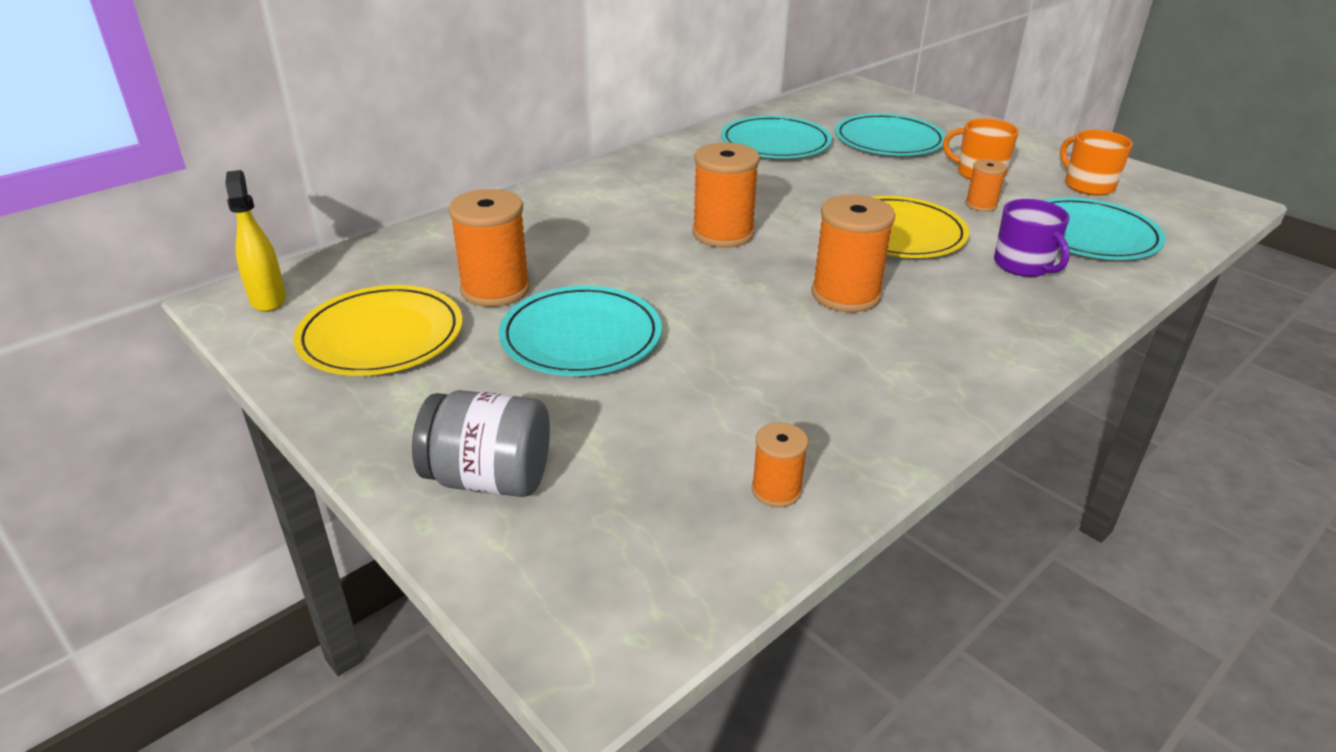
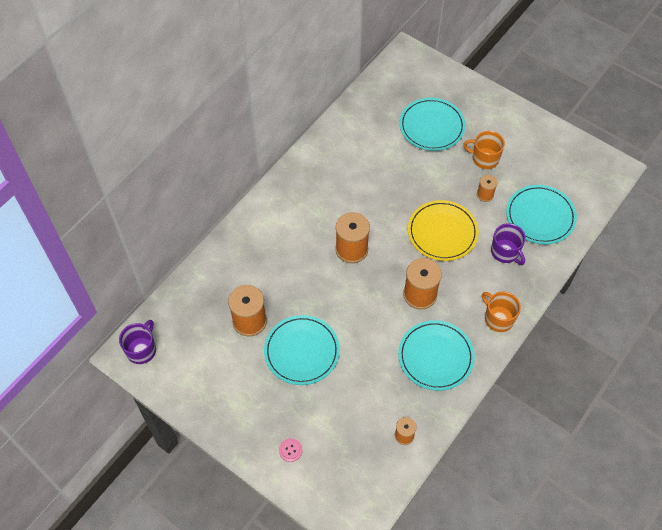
camera: 10 degrees left, 25 degrees up
yellow spray bottle [225,170,286,312] -> purple mug [119,320,156,364]
yellow plate [294,285,463,376] -> none
grey jar [412,390,550,497] -> pink button [279,438,303,462]
turquoise plate [721,116,832,158] -> turquoise plate moved to [398,320,475,391]
orange mug [1060,130,1133,196] -> orange mug moved to [482,291,521,332]

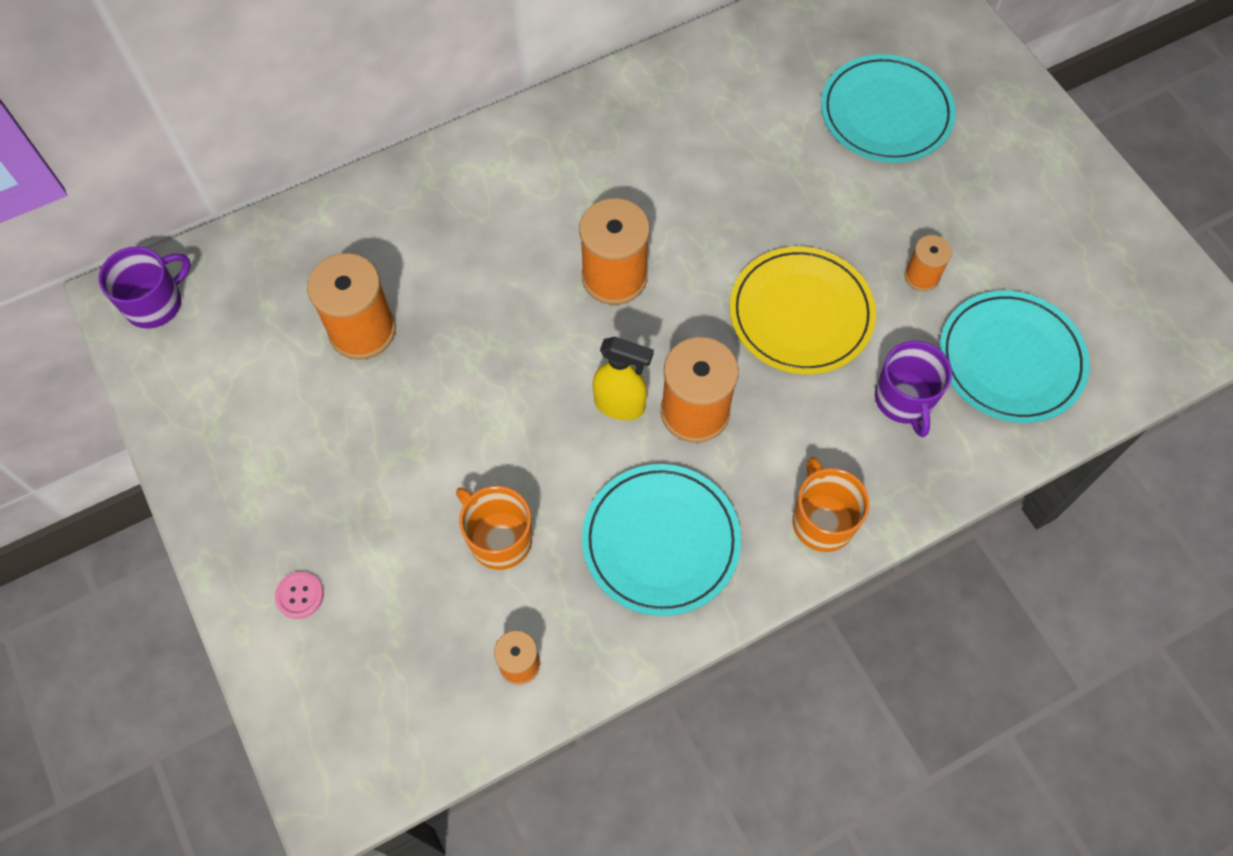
camera: 25 degrees right, 5 degrees up
turquoise plate [264,315,340,385] -> none
orange mug [463,131,505,169] -> orange mug moved to [456,486,532,570]
none -> yellow spray bottle [593,337,654,420]

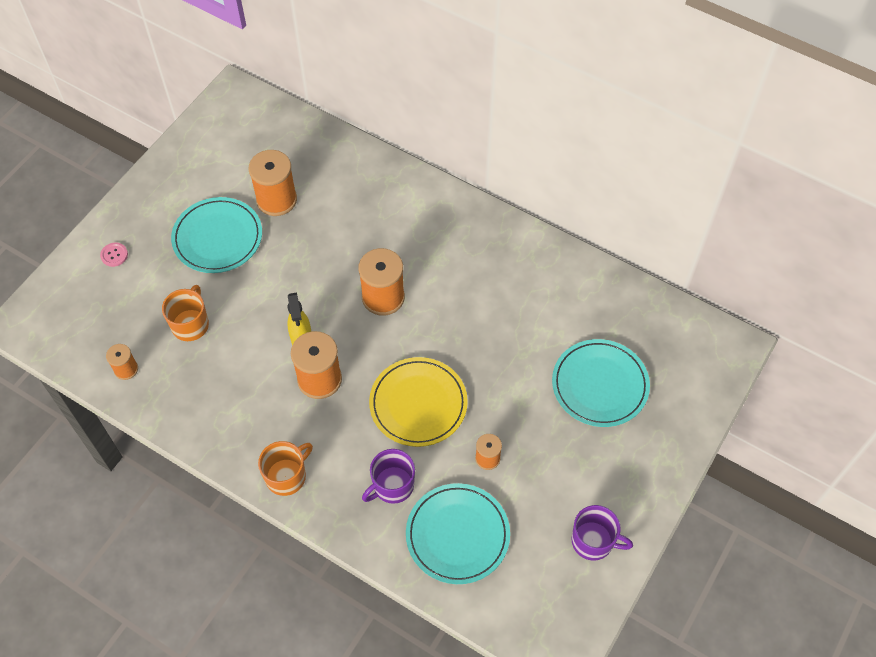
camera: 60 degrees right, 5 degrees down
purple mug [99,246,191,328] -> purple mug moved to [572,505,633,561]
turquoise plate [582,464,741,616] -> turquoise plate moved to [171,197,262,273]

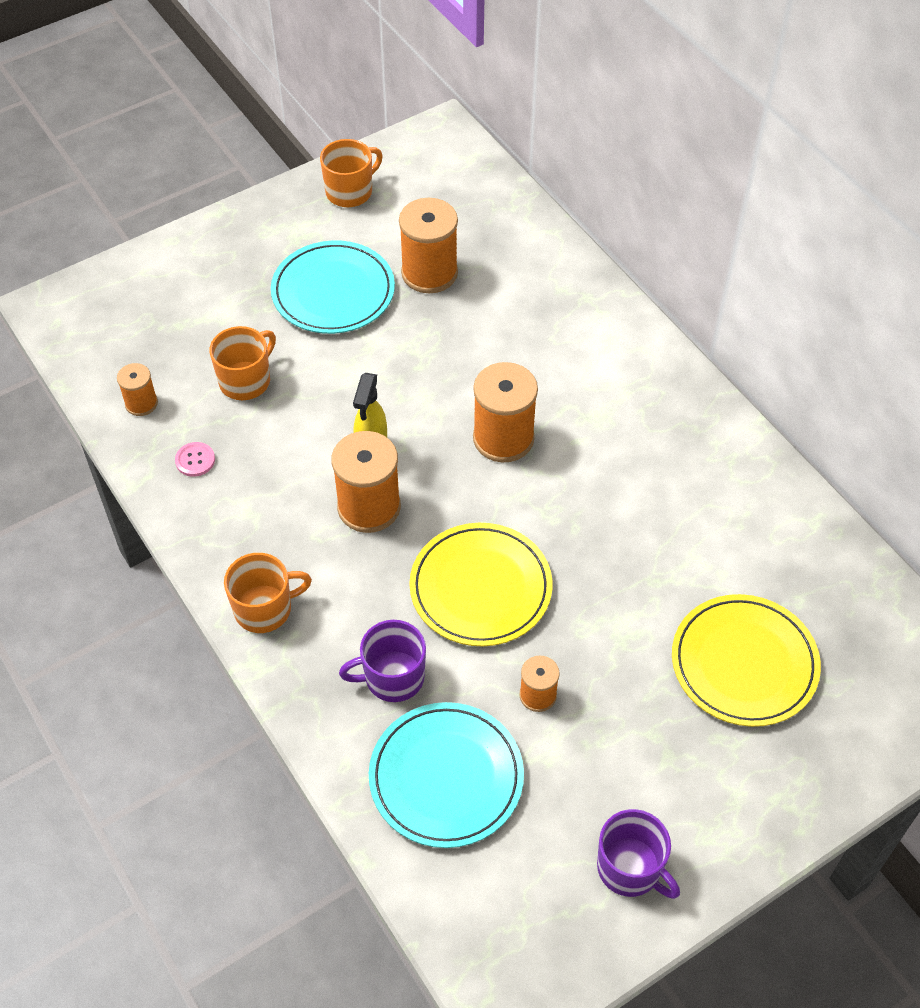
camera: 25 degrees right, 5 degrees down
pink button [100,243,128,267] -> pink button moved to [175,442,215,477]
turquoise plate [552,339,650,427] -> yellow plate [672,594,821,727]
none -> orange mug [320,139,383,207]

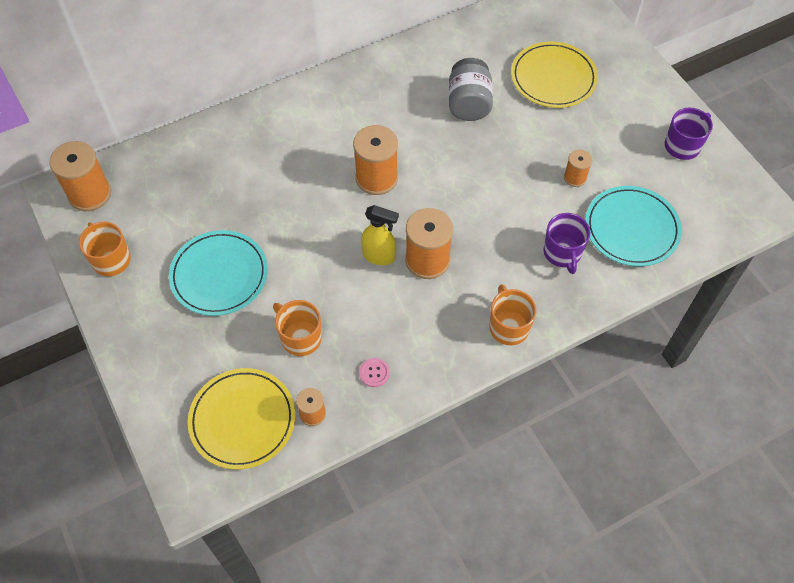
camera: 85 degrees left, 5 degrees up
orange spool [399,198,458,293] -> orange spool moved to [49,141,111,211]
yellow plate [409,523,553,647] -> yellow plate moved to [188,368,295,470]
none -> grey jar [449,58,493,121]

